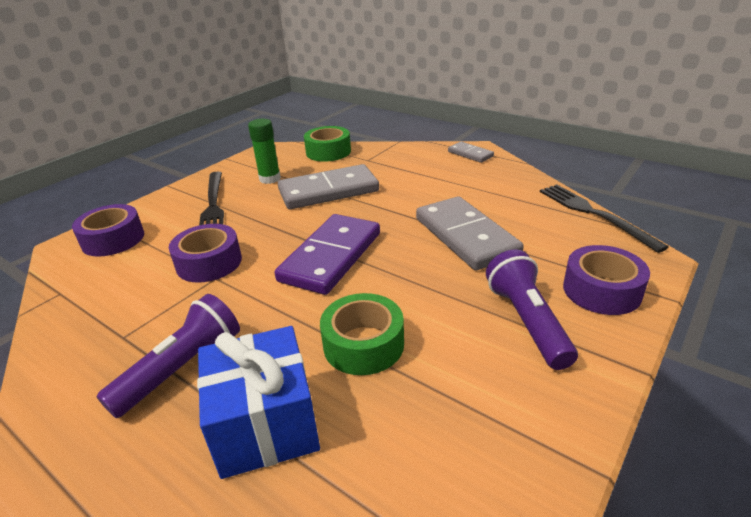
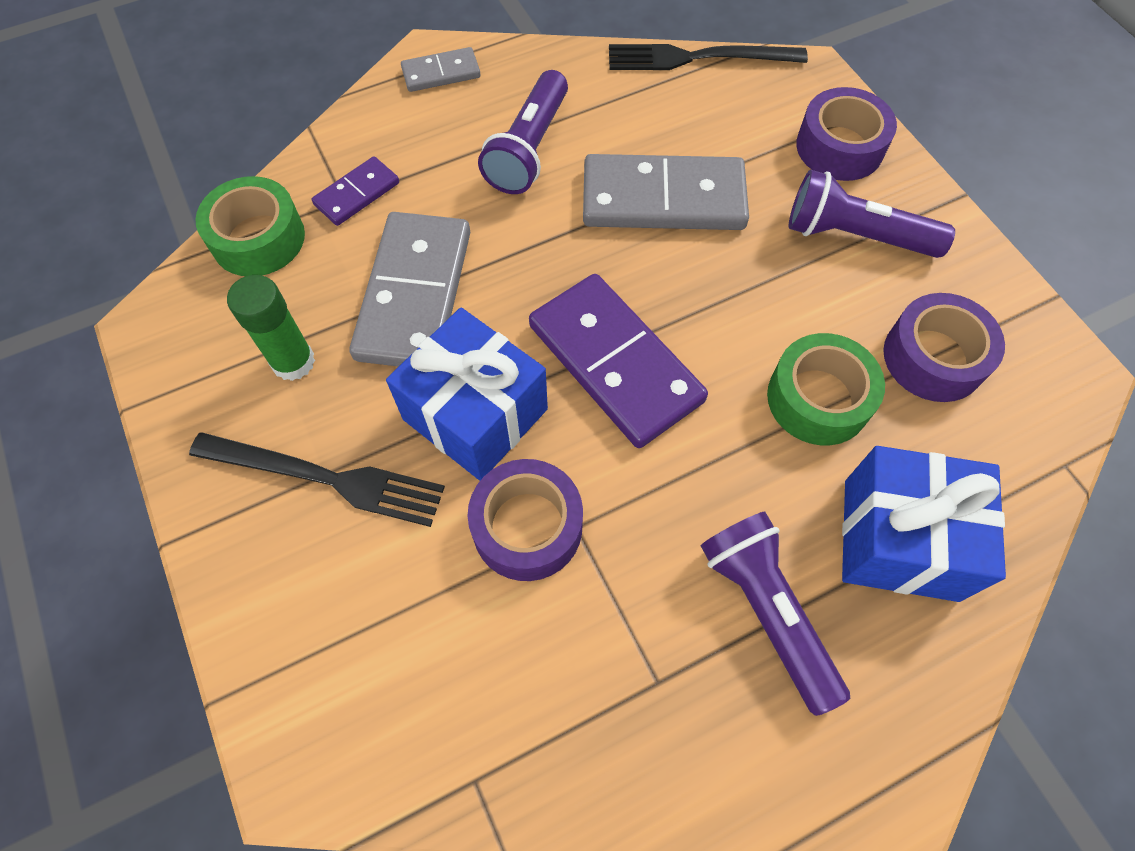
camera: 65 degrees left, 30 degrees up
purple tape [72,204,144,257] -> purple tape moved to [883,293,1005,402]
none -> purple domino [312,156,399,226]
none -> blue gift [386,308,548,480]
none -> purple flashlight [478,70,568,194]

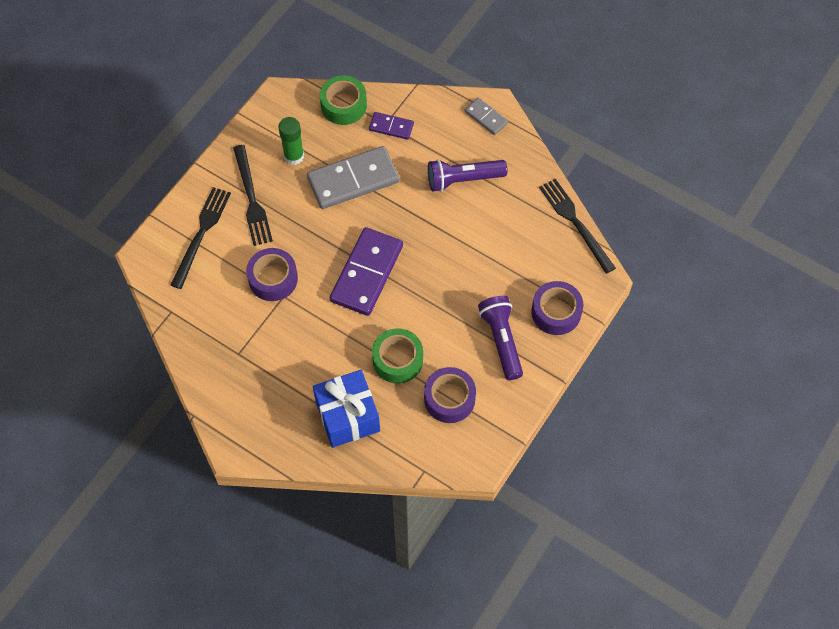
camera: 60 degrees right, 0 degrees up
blue gift [386,308,548,480] -> none
grey domino [583,154,749,230] -> none
purple flashlight [701,512,850,716] -> none
none -> black fork [170,187,231,289]

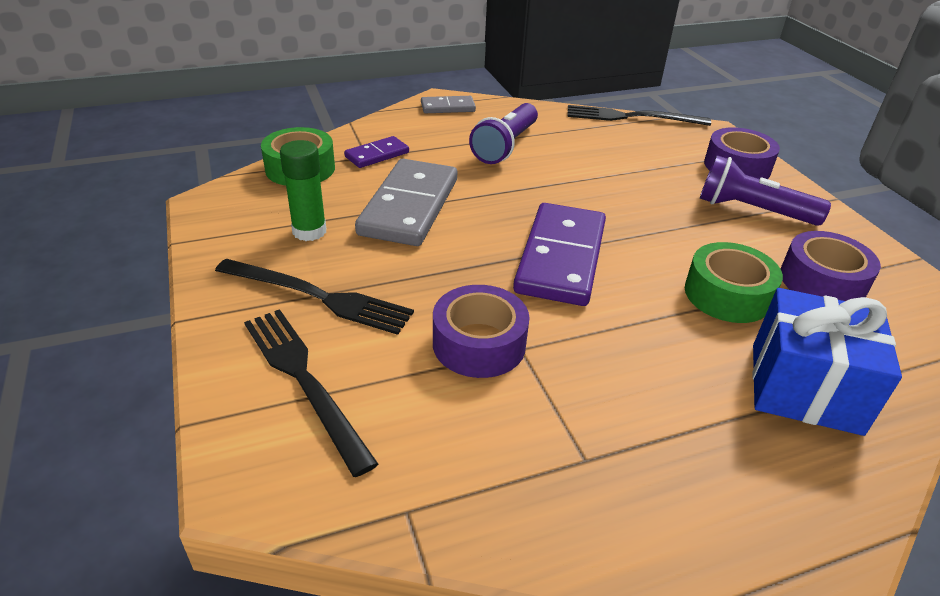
camera: 55 degrees left, 25 degrees down
purple domino [330,227,403,316] -> purple domino turned 45 degrees clockwise [513,203,606,306]

